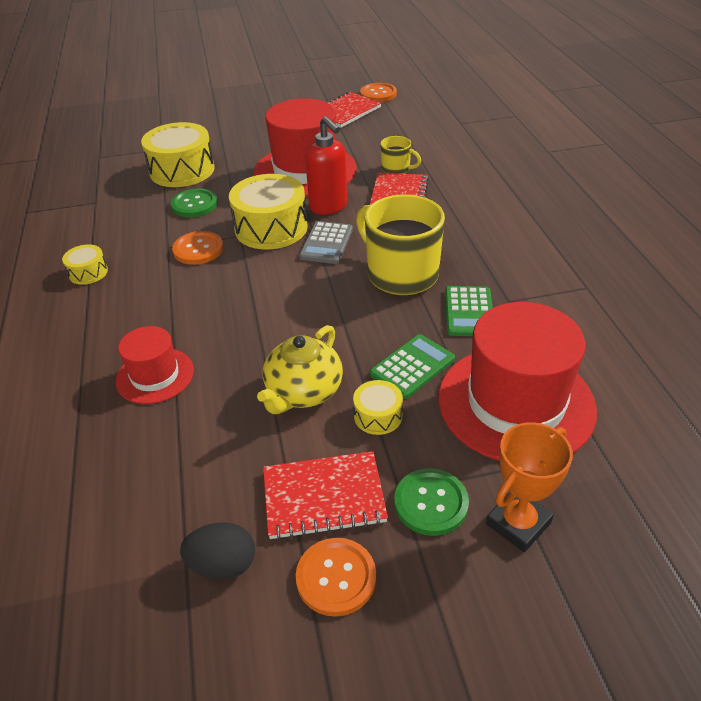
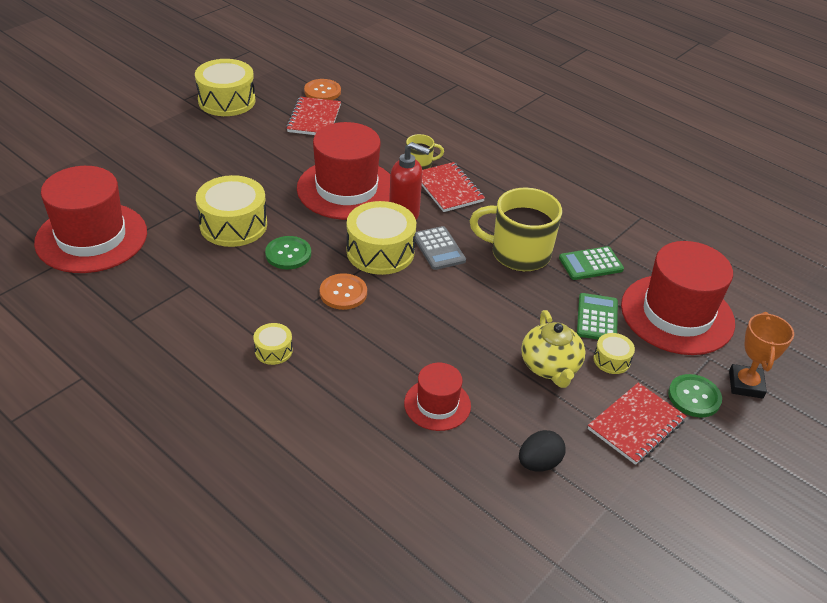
camera: 40 degrees left, 0 degrees up
black egg [180,522,255,580] -> black egg moved to [519,430,565,472]
orange button [296,538,376,617] -> none
green calculator [445,286,493,336] -> green calculator turned 105 degrees clockwise [559,246,624,280]
none -> red hat [34,166,147,273]
none -> yellow drum [195,59,255,116]

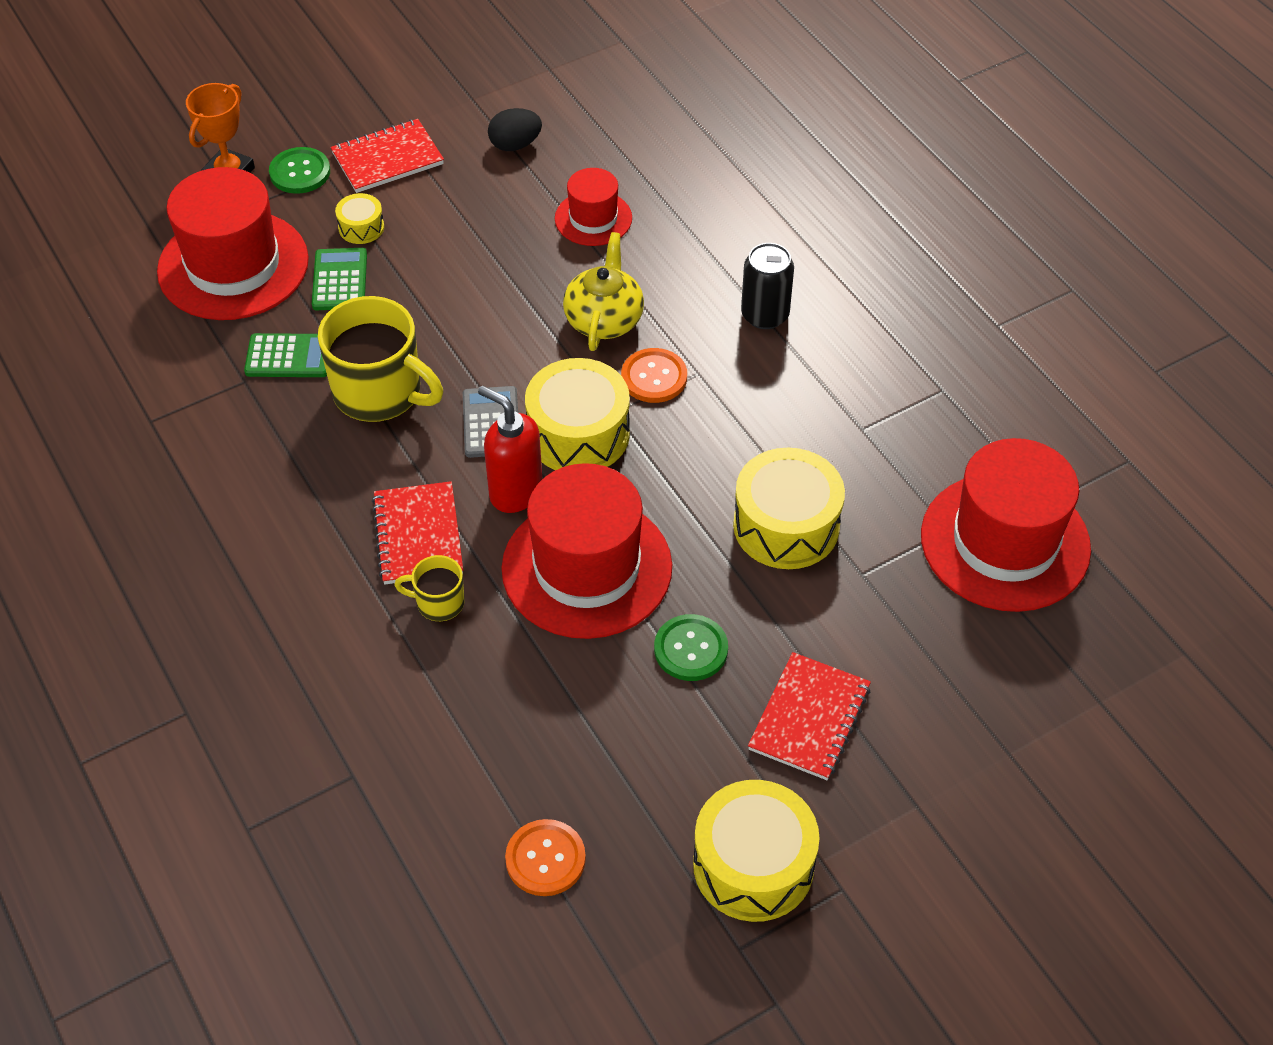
camera: 160 degrees left, 10 degrees up
yellow drum [253,323,293,365] -> black can [741,243,794,329]
green button [265,236,311,269] -> green button moved to [654,614,728,681]
red notebook [286,97,341,135] -> red notebook moved to [748,652,871,780]
yellow teapot [521,310,585,388] -> yellow teapot moved to [563,232,644,351]
green calculator [577,293,618,340] -> green calculator turned 150 degrees clockwise [312,248,367,310]

